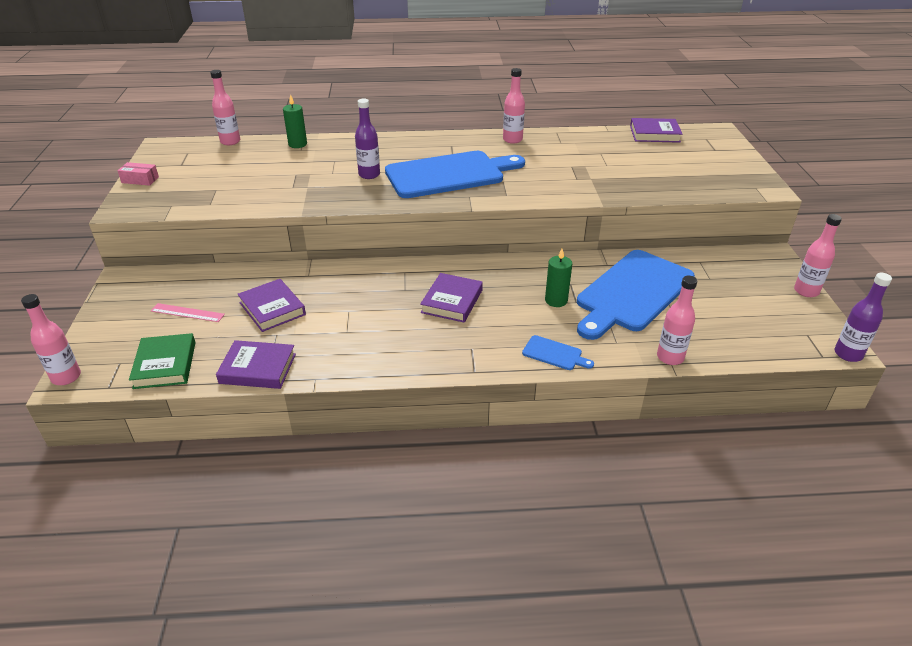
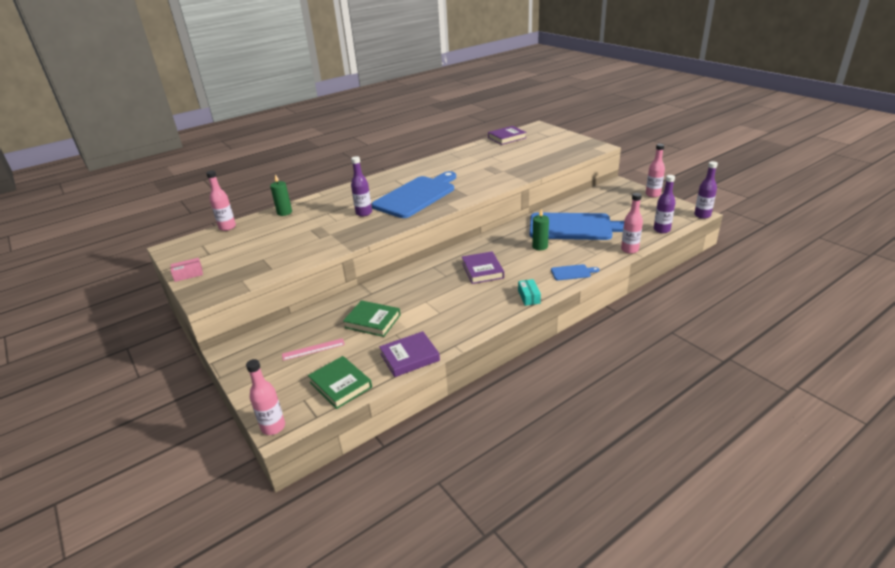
camera: 30 degrees left, 5 degrees down
purple book [237,279,306,332] -> green book [343,300,400,337]
pink bottle [503,68,525,144] -> none
blue cutting board [577,250,695,340] -> blue cutting board turned 90 degrees counterclockwise [530,212,624,240]
none -> turquoise box [518,279,541,306]
none -> purple bottle [654,175,676,233]

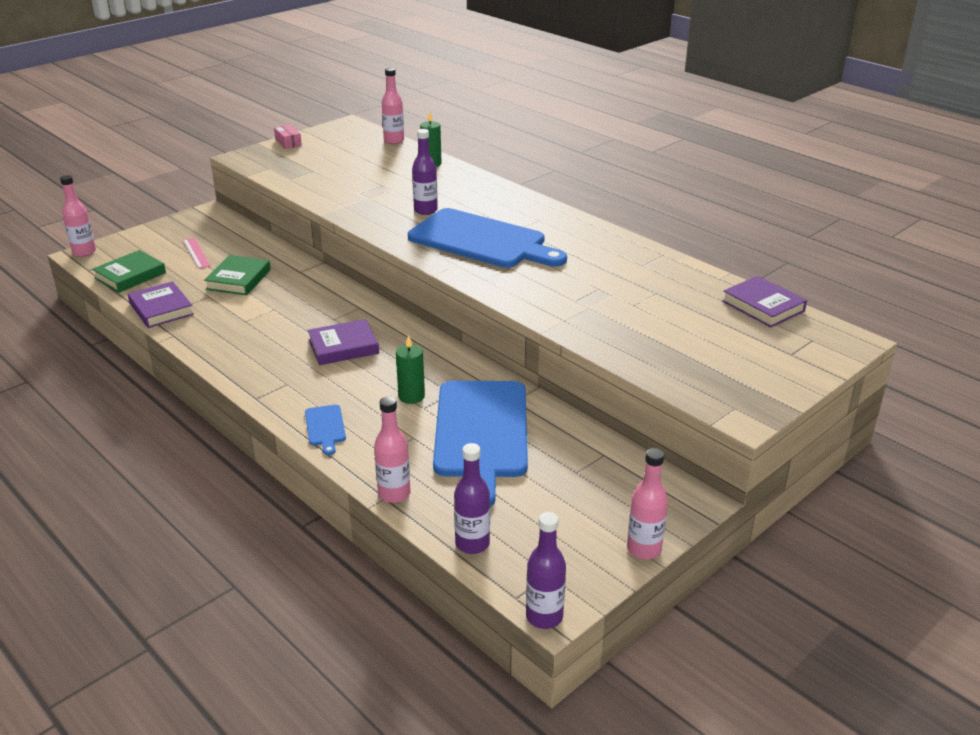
camera: 80 degrees right, 0 degrees up
turquoise box [518,279,541,306] -> none

